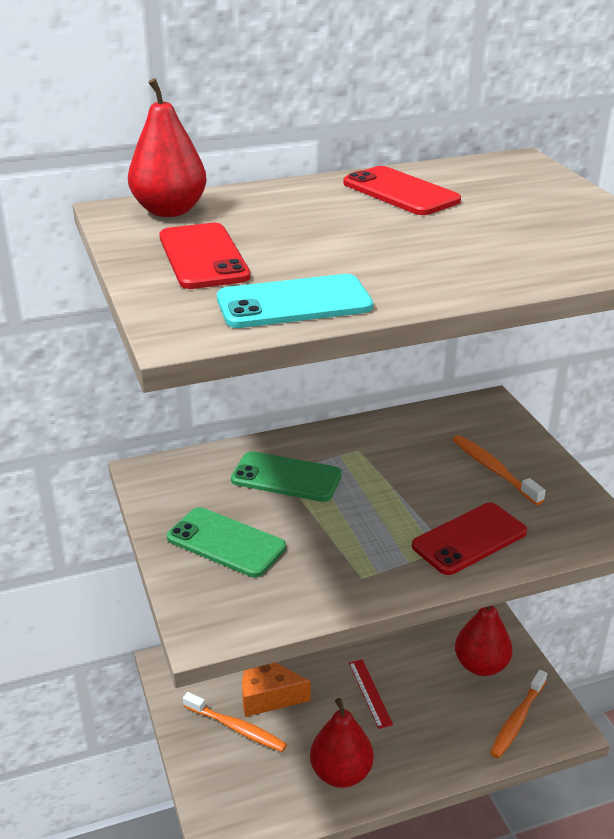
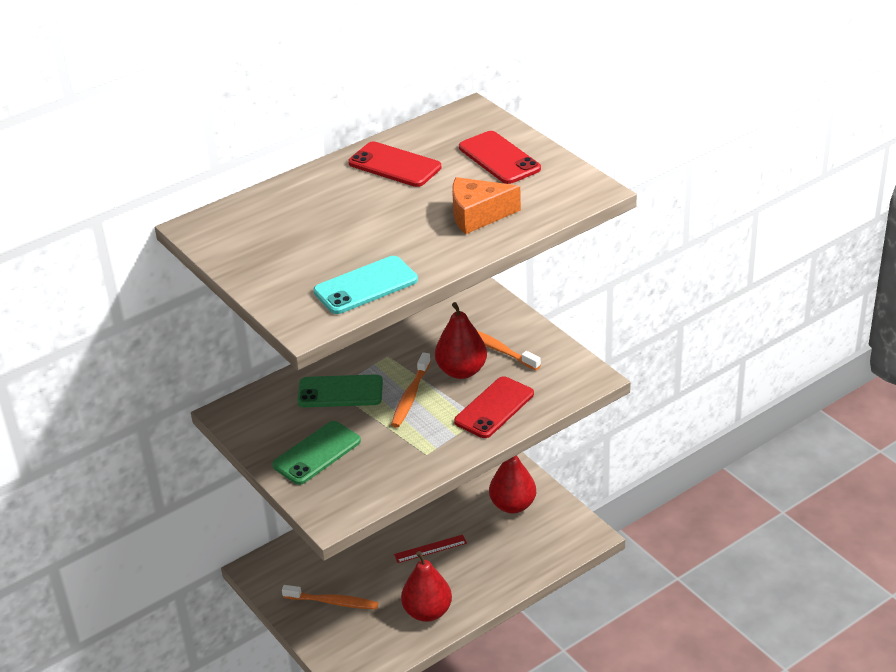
camera: 15 degrees left, 5 degrees up
red pear [128,78,207,217] -> red pear moved to [435,302,487,379]
red phone [159,223,250,289] -> red phone moved to [459,131,541,184]
green phone [167,507,286,577] -> green phone turned 60 degrees counterclockwise [272,421,361,485]
orange cheese [242,662,310,717] -> orange cheese moved to [452,177,521,234]
red ruler [349,659,393,729] -> red ruler turned 75 degrees counterclockwise [394,535,467,563]
orange toothbrush [490,670,547,759] -> orange toothbrush moved to [391,352,431,428]

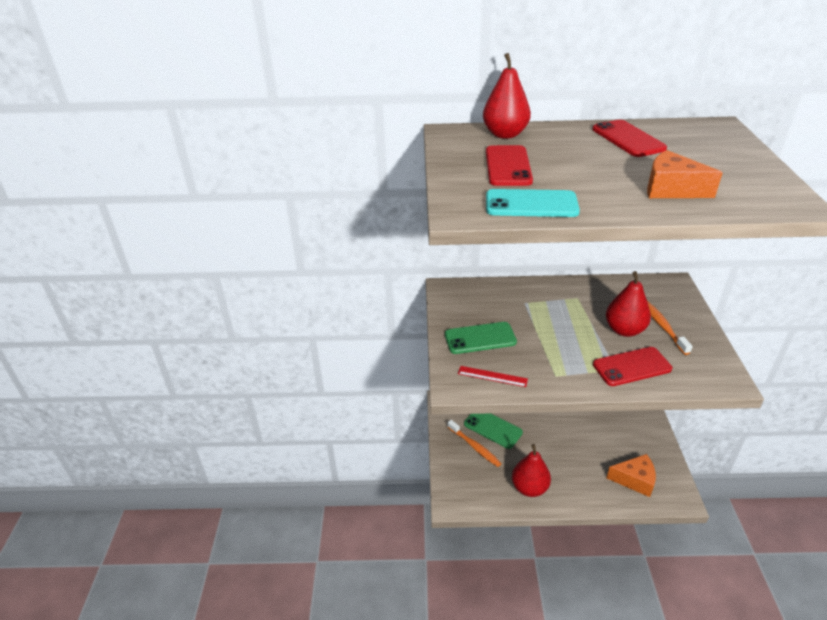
camera: 35 degrees right, 0 degrees up
green phone [297,374,383,407] -> green phone moved to [464,414,523,449]
orange toothbrush [391,352,431,428] -> none
red ruler [394,535,467,563] -> red ruler moved to [458,366,528,387]
red phone [459,131,541,184] -> red phone moved to [486,145,533,186]
red pear [489,456,536,513] -> red pear moved to [483,53,531,139]
none -> orange cheese [607,454,656,497]

